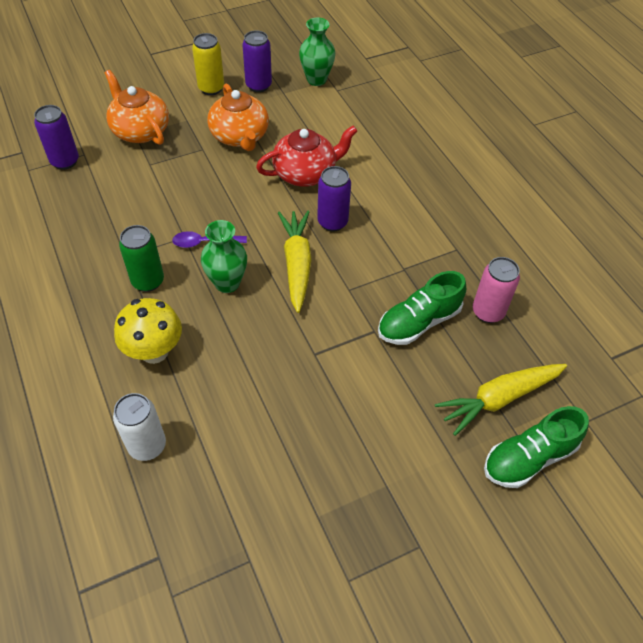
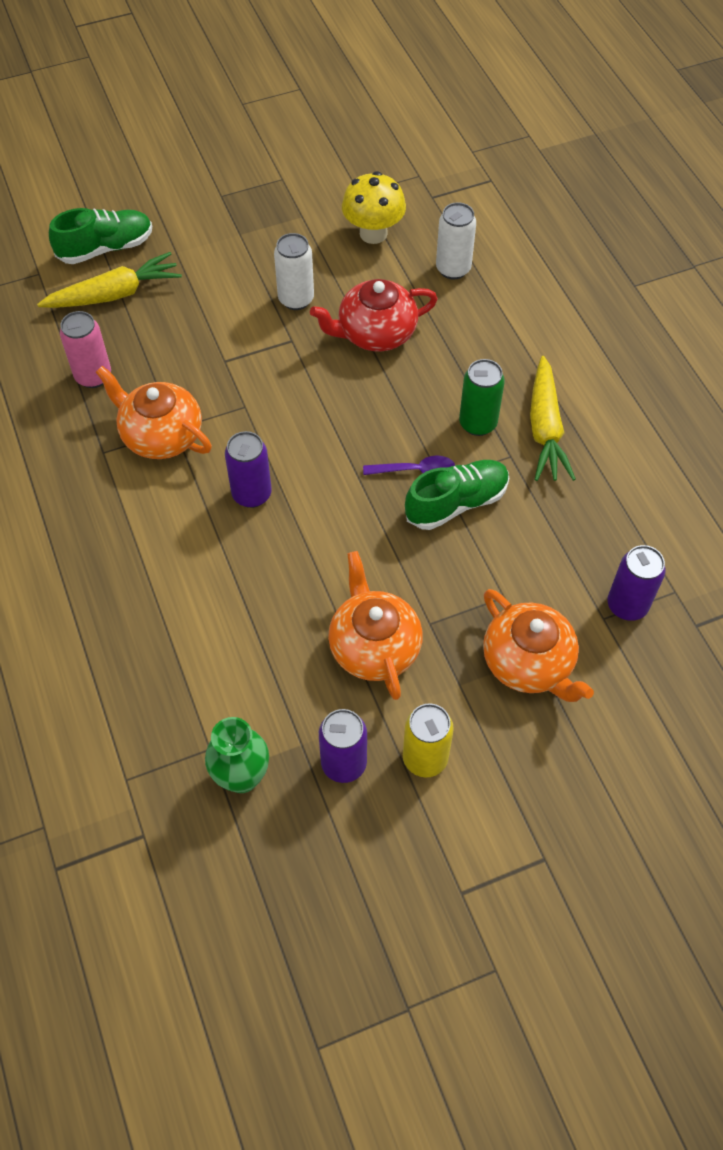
camera: 175 degrees left, 5 degrees up
yellow mushroom [114,298,182,364] -> yellow mushroom moved to [342,171,406,244]
green vase [201,220,247,293] -> none
red teapot [256,125,357,187] -> red teapot moved to [310,279,438,351]
yellow carrot [278,211,312,313] -> yellow carrot moved to [530,356,576,481]
green shoe [378,271,466,345] -> green shoe moved to [405,460,509,530]
none -> orange teapot [96,366,212,459]
none -> white can [274,233,314,310]

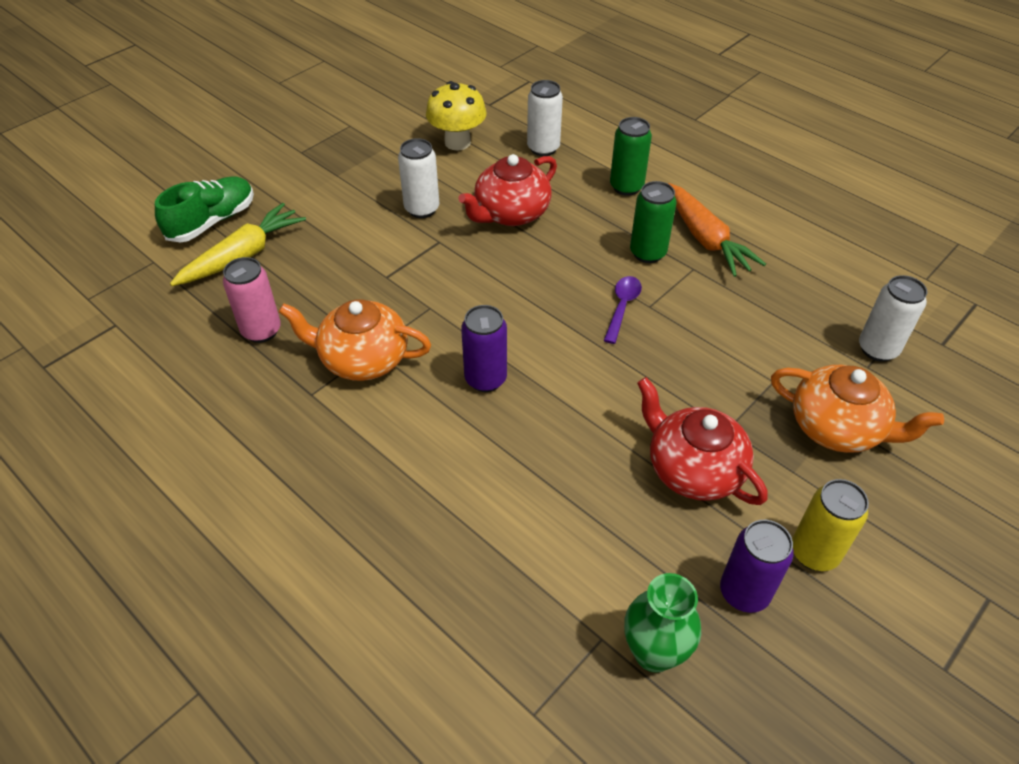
camera: 25 degrees left, 10 degrees down
orange teapot [328,551,423,700] -> red teapot [637,377,768,505]
purple spoon [363,455,455,475] -> purple spoon turned 45 degrees counterclockwise [604,276,642,344]
green shoe [405,460,509,530] -> none
yellow carrot [530,356,576,481] -> orange carrot [668,183,766,277]
purple can [607,545,666,621] -> white can [859,275,928,362]
none -> green can [610,117,652,196]

